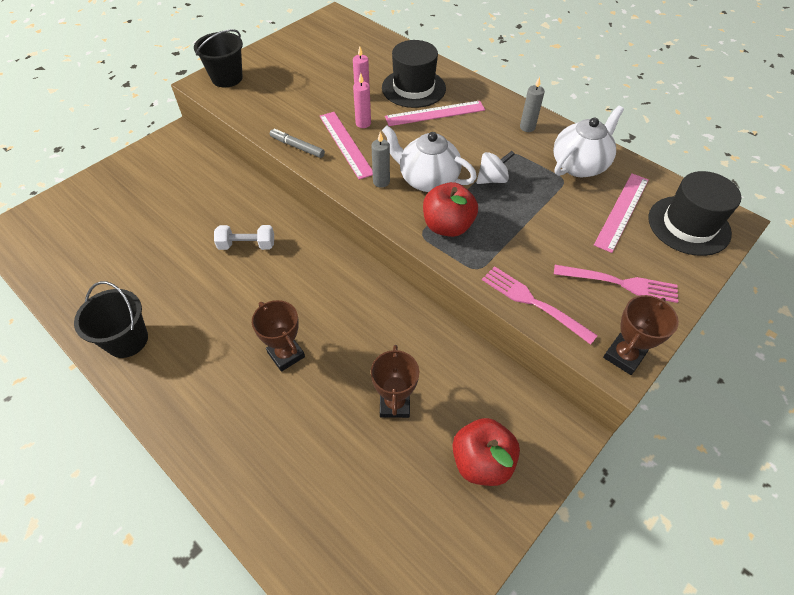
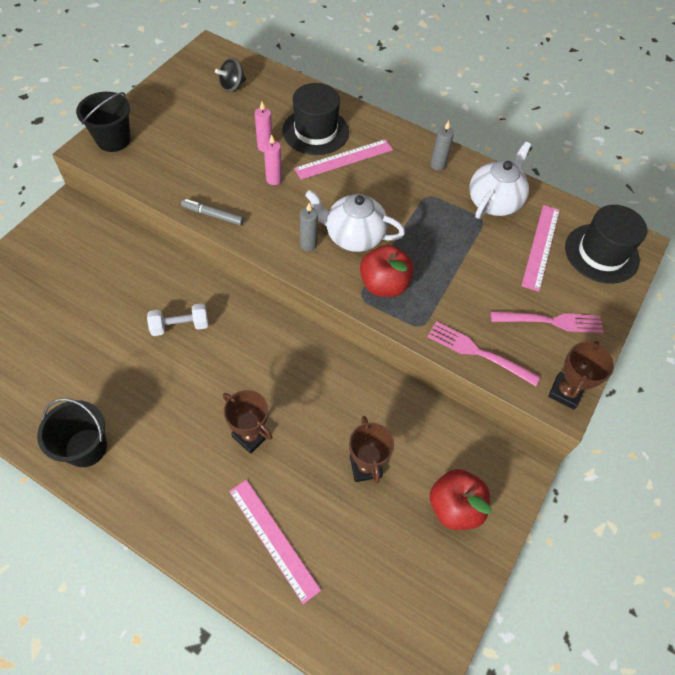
camera: 15 degrees left, 5 degrees up
pink ruler [320,112,373,180] -> pink ruler moved to [229,480,321,604]
white spinning top [476,151,515,184] -> none
none -> black spinning top [215,58,246,92]

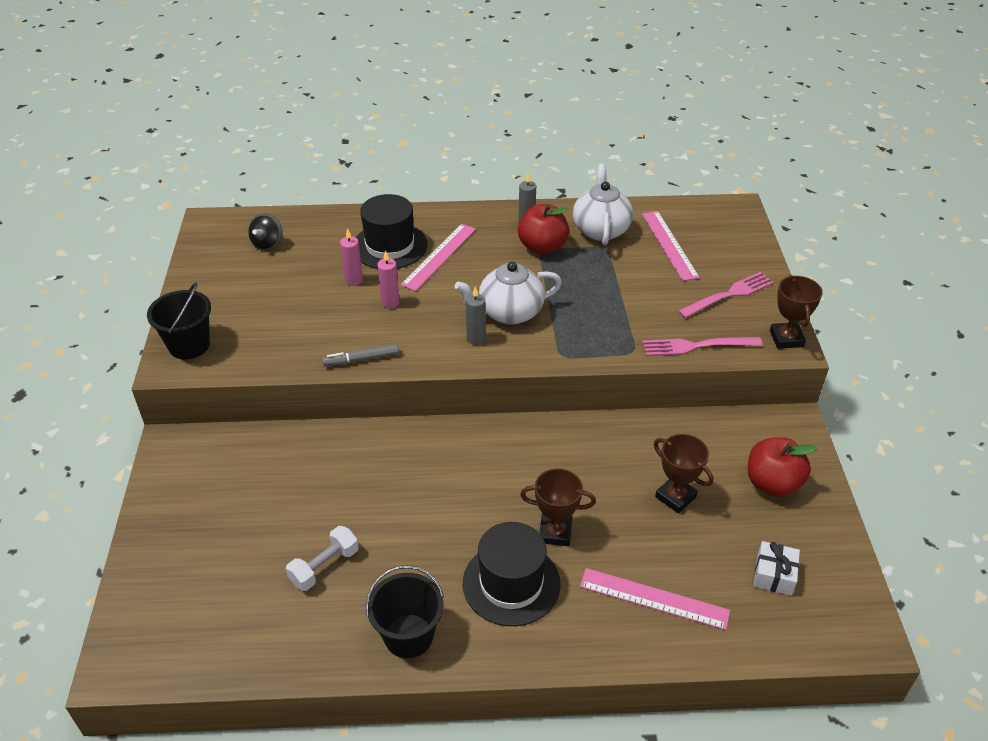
camera: 30 degrees left, 15 degrees down
white dumbbell [147,303,208,336] -> white dumbbell moved to [286,526,359,591]
red apple [360,245,414,297] -> red apple moved to [518,204,569,254]
black hat [565,205,647,284] -> black hat moved to [463,522,560,626]
none -> white gift [754,541,800,596]

